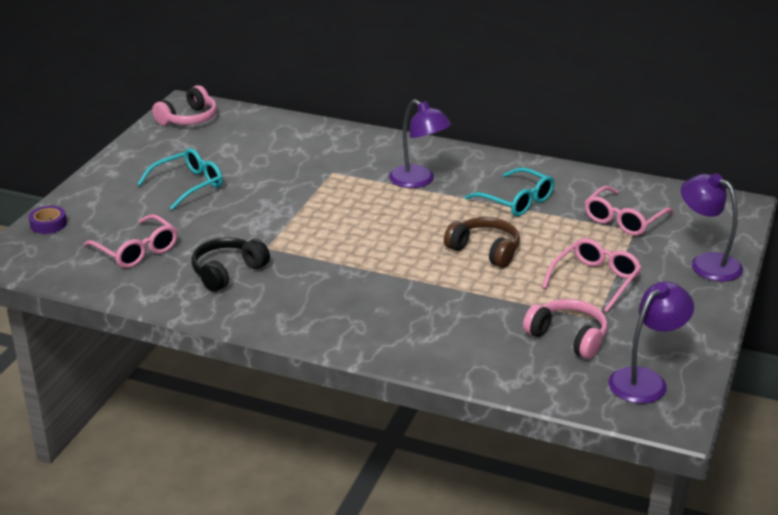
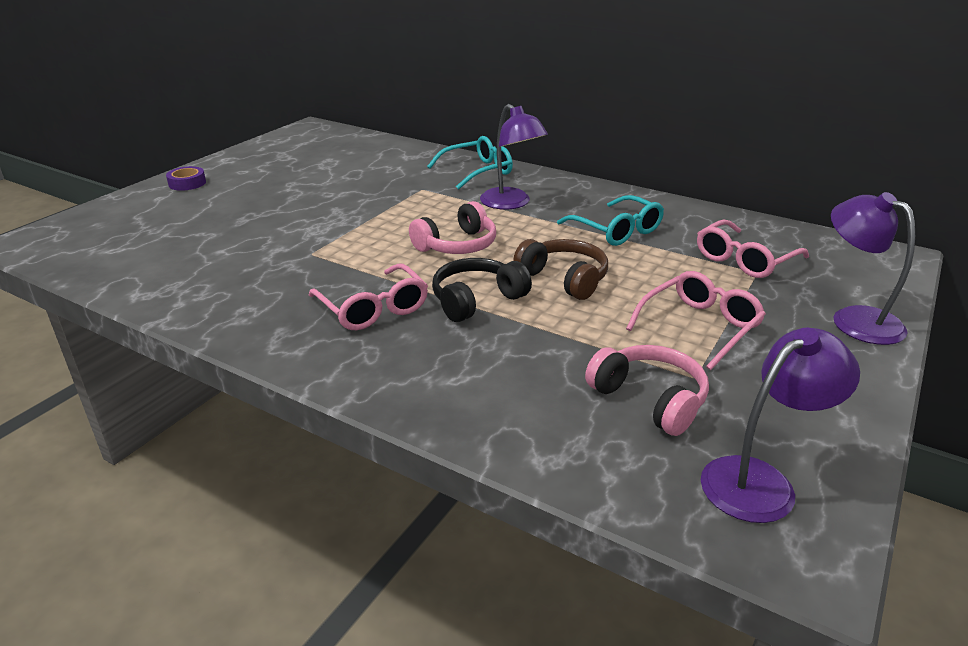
camera: 10 degrees right, 0 degrees up
purple tape [29,206,67,234] -> purple tape moved to [166,166,206,191]
pink glasses [84,214,178,268] -> pink glasses moved to [309,263,428,330]
turquoise glasses [137,148,223,210] -> turquoise glasses moved to [427,136,513,190]
pink headphones [152,85,217,125] -> pink headphones moved to [409,201,496,254]
black headphones [191,237,270,292] -> black headphones moved to [432,258,532,322]

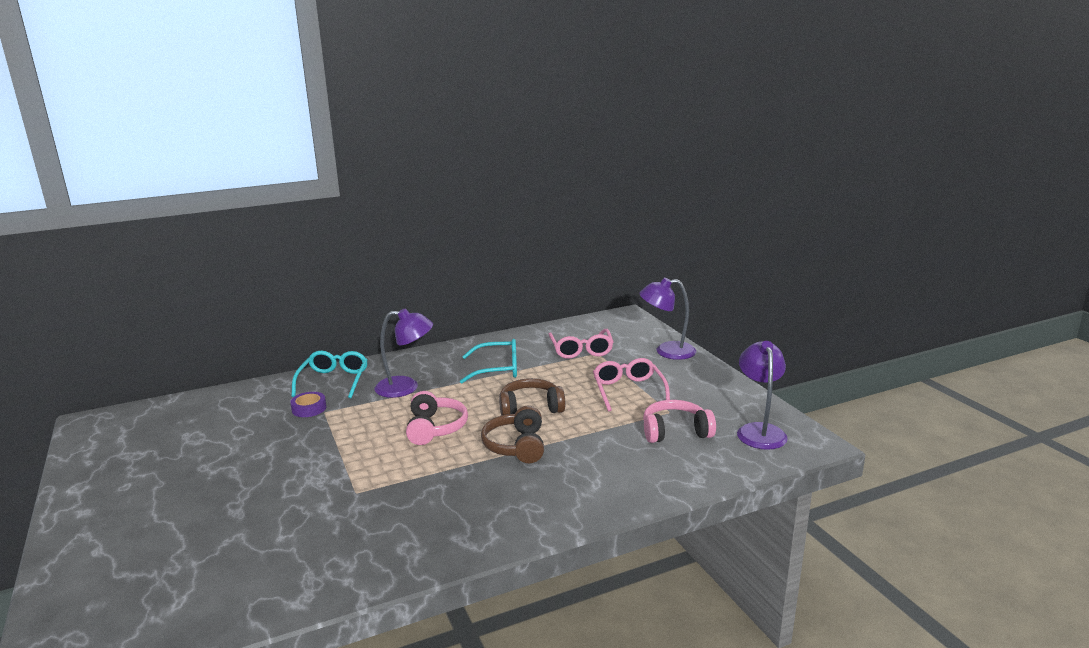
camera: 55 degrees left, 10 degrees down
purple tape [166,166,206,191] -> purple tape moved to [290,392,326,417]
pink glasses [309,263,428,330] -> none
black headphones [432,258,532,322] -> brown headphones [481,406,544,463]

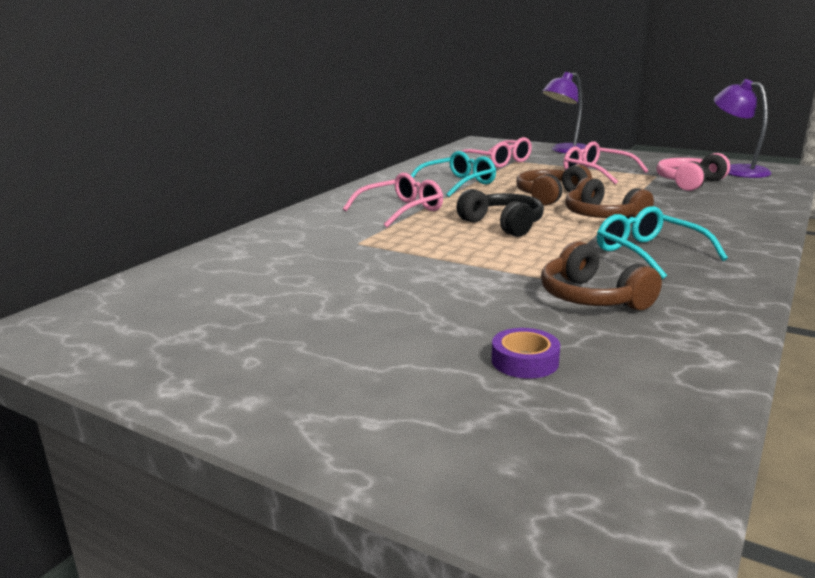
camera: 35 degrees left, 0 degrees up
purple tape [290,392,326,417] -> purple tape moved to [492,328,560,379]
turquoise glasses [291,351,368,398] -> turquoise glasses moved to [597,206,728,280]
purple lamp [374,308,433,398] -> pink glasses [343,173,443,227]
pink headphones [406,391,468,445] -> black headphones [456,189,544,237]
none -> brown headphones [541,241,662,310]

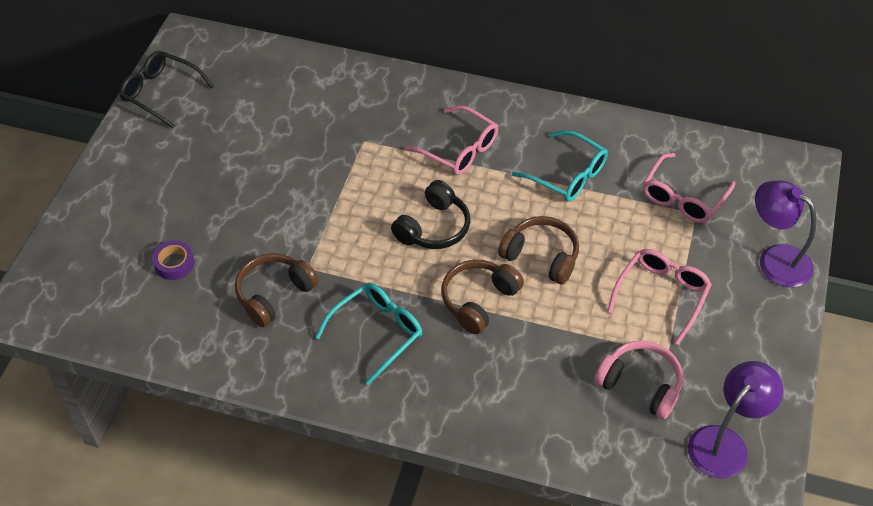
camera: 75 degrees right, 30 degrees up
none -> black glasses [119,51,214,128]

